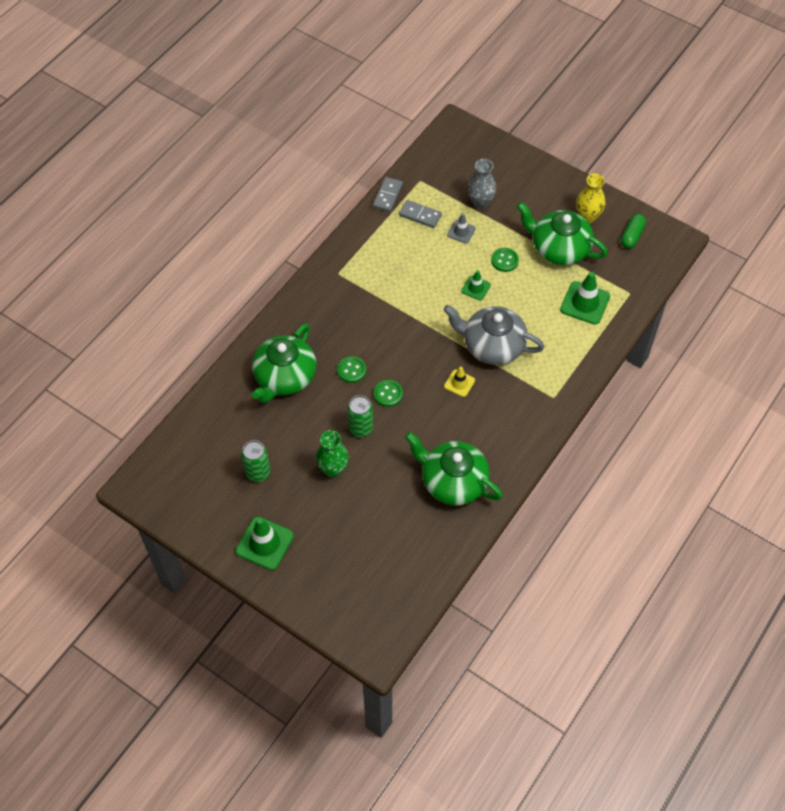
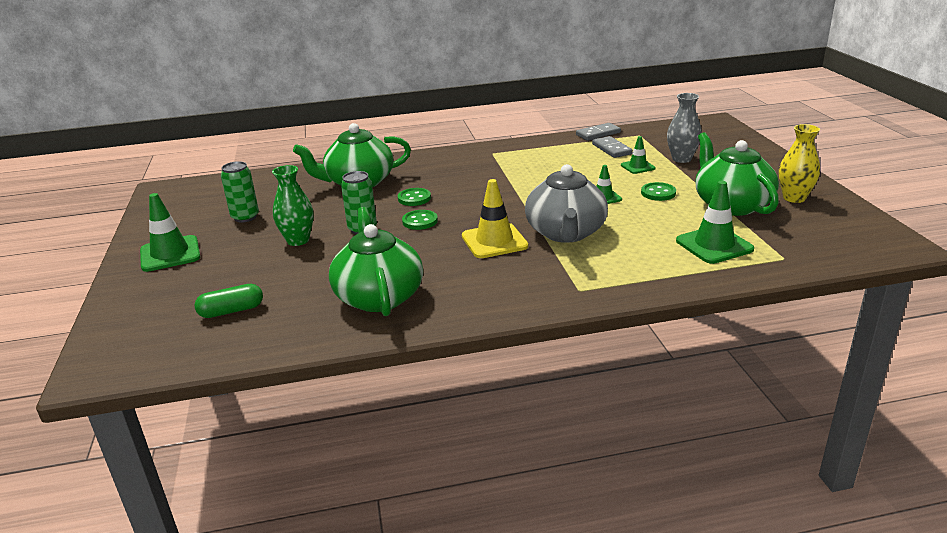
camera: 45 degrees right, 30 degrees down
grey teapot [443,305,544,365] -> grey teapot turned 150 degrees counterclockwise [525,164,608,243]
yellow traffic cone [444,367,475,397] -> yellow traffic cone [462,179,528,258], size x1.73
grey traffic cone [447,213,476,244] -> green traffic cone [621,136,656,174]
green capsule [621,214,646,249] -> green capsule moved to [195,284,263,318]

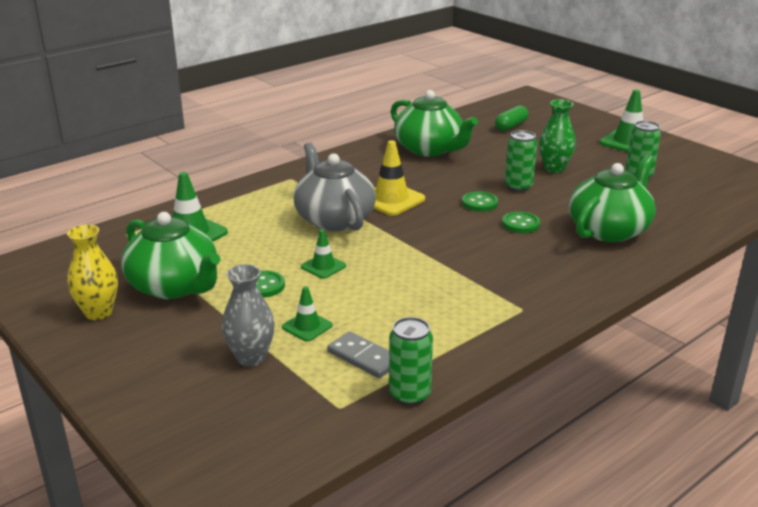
camera: 150 degrees right, 0 degrees up
grey domino [576,123,621,141] -> green can [389,317,433,406]

